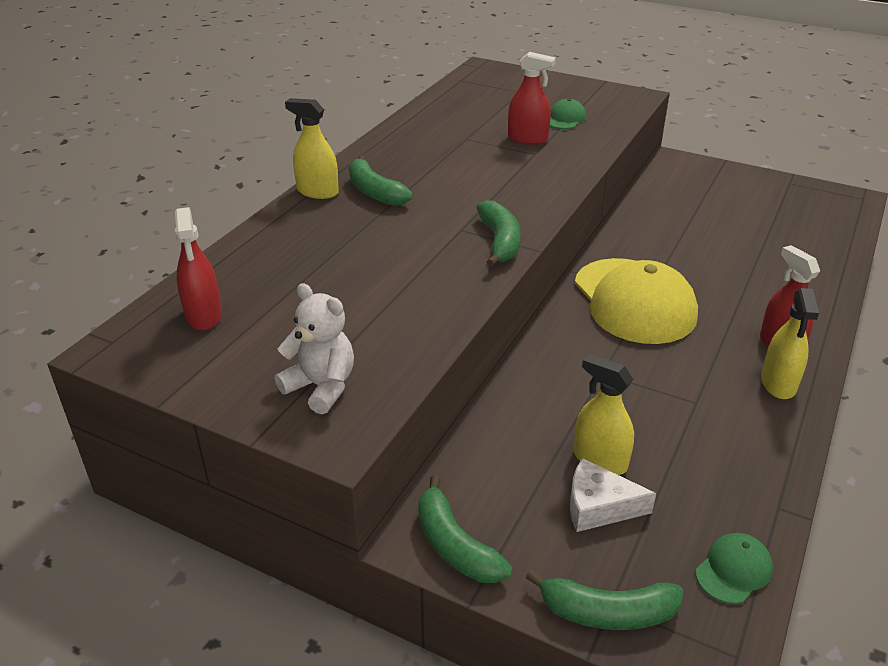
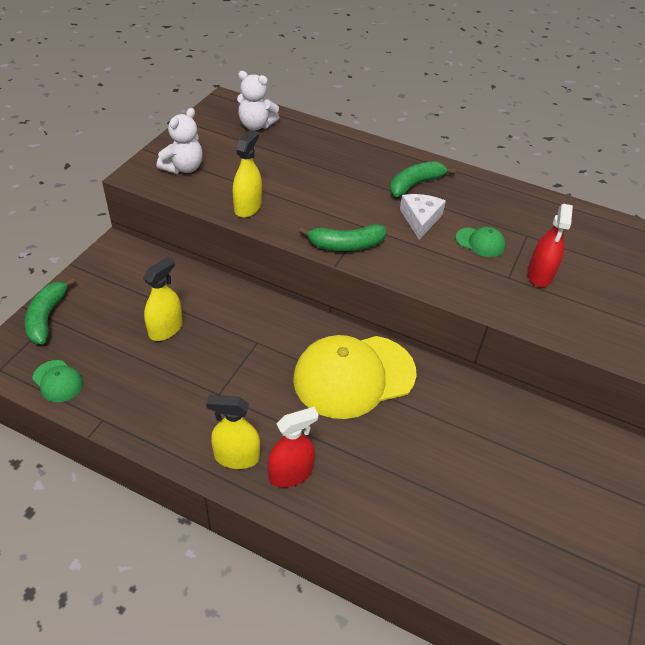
camera: 85 degrees right, 10 degrees up
red spray bottle [175,207,222,330] -> white teddy bear [237,71,279,130]
yellow spray bottle [285,98,339,199] -> yellow spray bottle moved to [233,130,262,218]
green banana [418,475,512,583] -> none
green cap [550,99,586,129] -> green cap moved to [456,227,505,257]
white cheese [570,458,656,532] -> white cheese moved to [400,194,446,240]

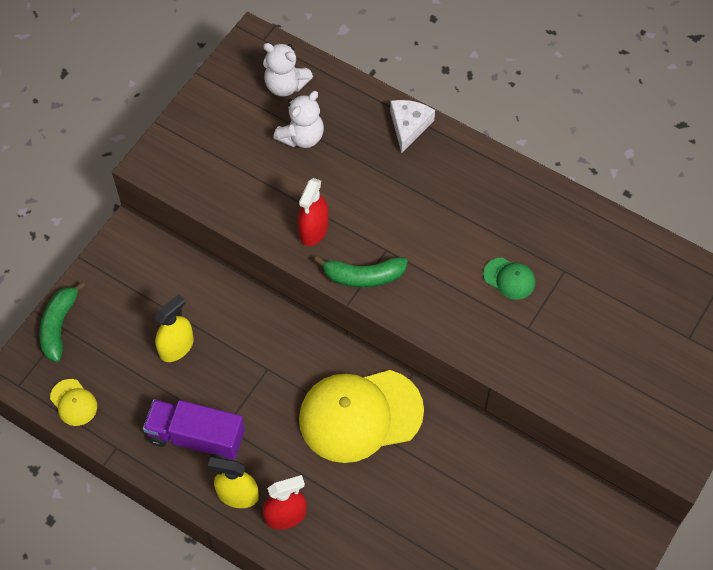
camera: 10 degrees right, 15 degrees up
green cap [32,360,83,402] -> yellow cap [50,379,97,426]
white teddy bear [157,108,203,174] -> white teddy bear moved to [273,91,324,148]
yellow spray bottle [233,130,262,218] -> none
green banana [390,161,456,197] -> none
white cheese [400,194,446,240] -> white cheese moved to [390,100,435,154]
red spray bottle [527,204,573,287] -> red spray bottle moved to [298,178,328,246]
none -> purple truck [143,399,245,460]

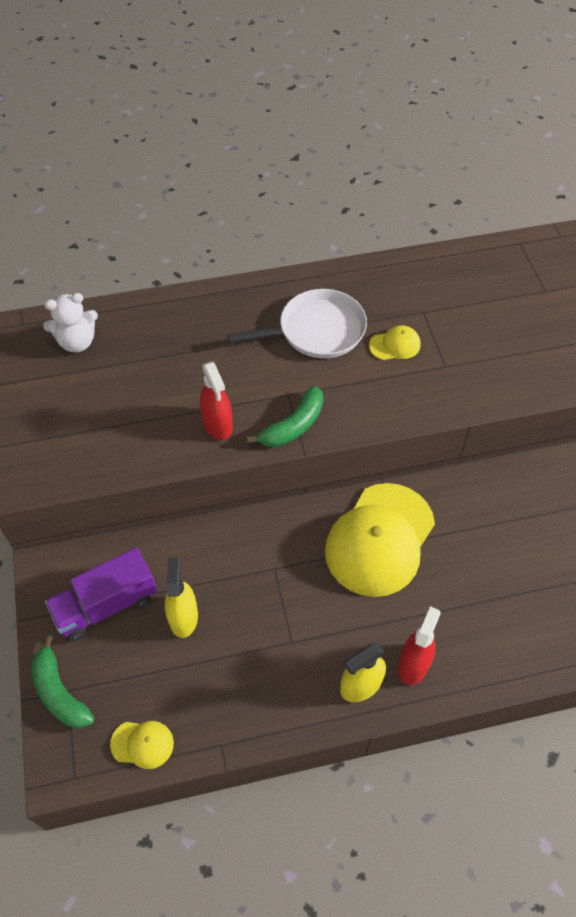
camera: 45 degrees left, 5 degrees down
purple truck [143,399,245,460] -> purple truck moved to [45,547,157,642]
white teddy bear [273,91,324,148] -> none
white cheese [390,100,435,154] -> none
green cap [483,258,535,300] -> yellow cap [369,325,421,360]
none -> white pan [228,289,367,358]

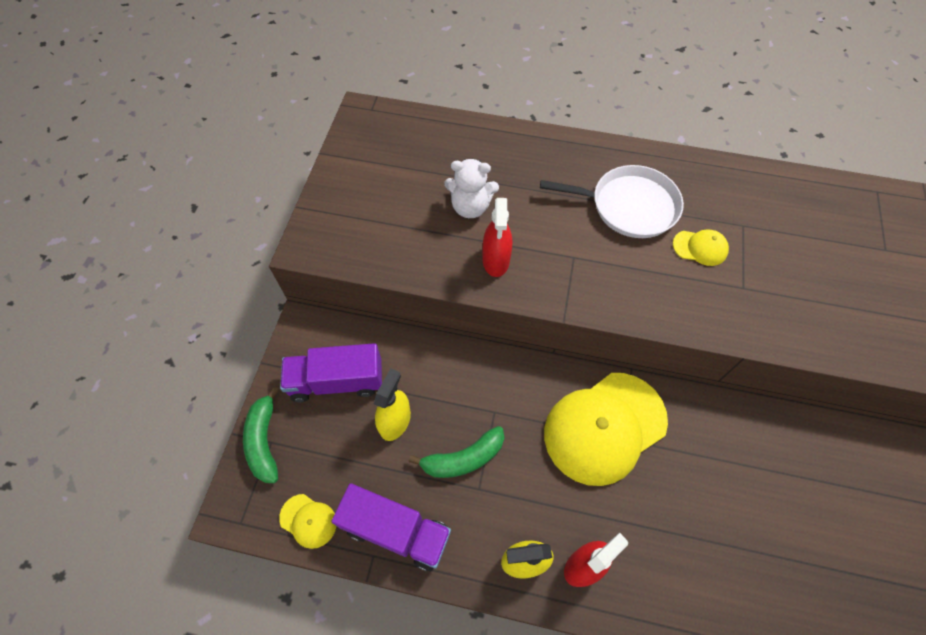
camera: 25 degrees right, 5 degrees up
white teddy bear [43,293,98,353] -> white teddy bear moved to [444,159,499,218]
green banana [247,385,323,447] -> green banana moved to [409,426,505,478]
none -> purple truck [331,483,451,571]

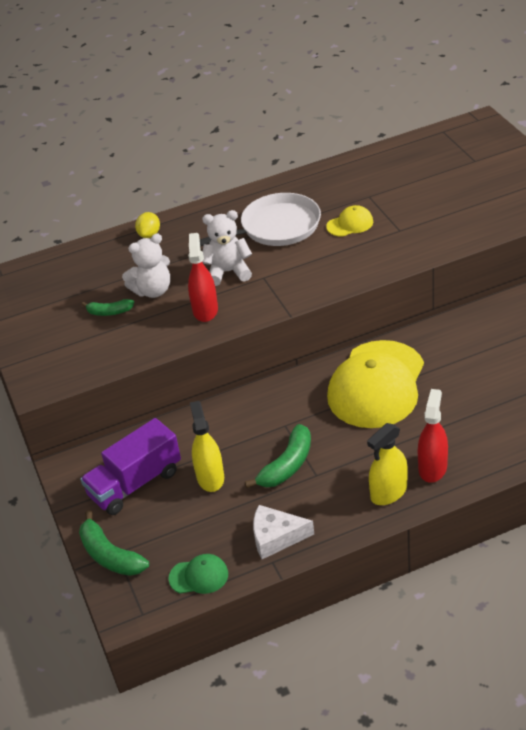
camera: 30 degrees left, 20 degrees down
yellow cap [279,494,336,549] -> green cap [168,554,228,594]
purple truck [331,483,451,571] -> white cheese [253,505,314,559]
red spray bottle [482,198,512,277] -> red spray bottle turned 150 degrees counterclockwise [188,233,218,322]
none -> green banana [82,299,134,316]
none -> yellow lemon [135,212,160,238]
none -> white teddy bear [202,210,252,286]

